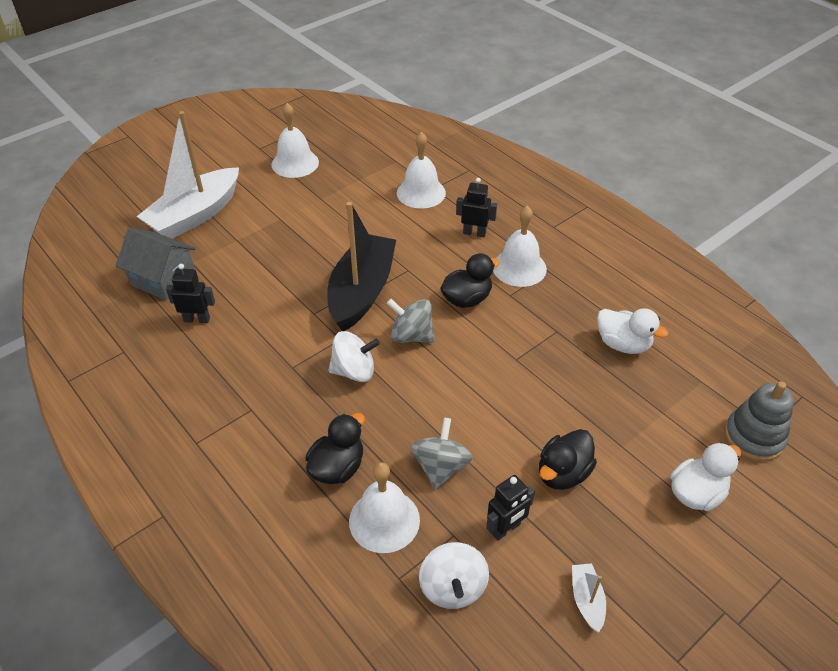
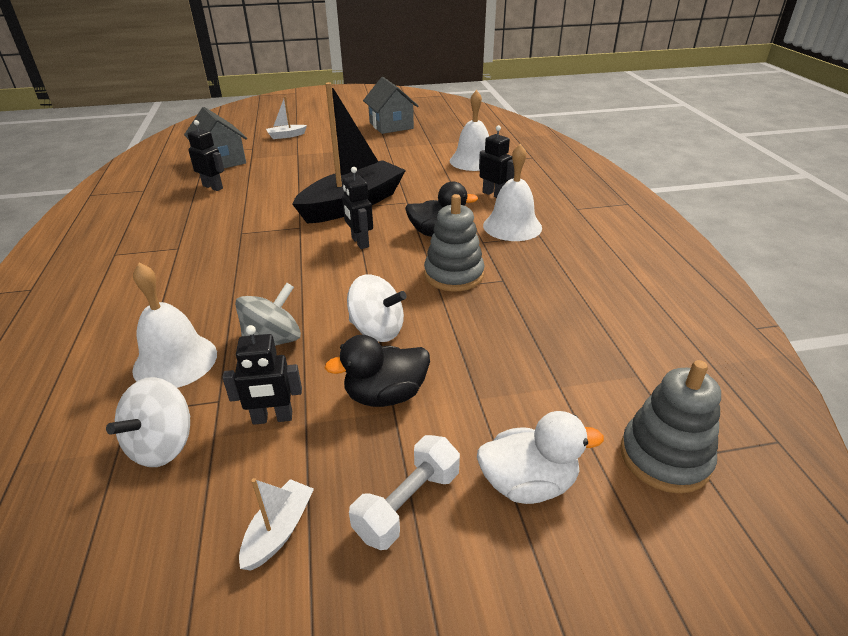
camera: 30 degrees right, 10 degrees down
white boat [137,111,239,239] -> white boat [266,96,307,139], size x0.41
white bell [271,103,319,178] -> grey house [363,77,418,134]
black duck [306,413,365,484] -> none
white spinning top [328,331,380,382] -> white spinning top moved to [347,275,407,342]
grey spinning top [387,299,435,343] -> black robot [342,167,373,249]
white duck [597,308,668,354] -> none
none -> white dumbbell [349,435,460,550]
none -> grey stacking toy [424,194,485,291]

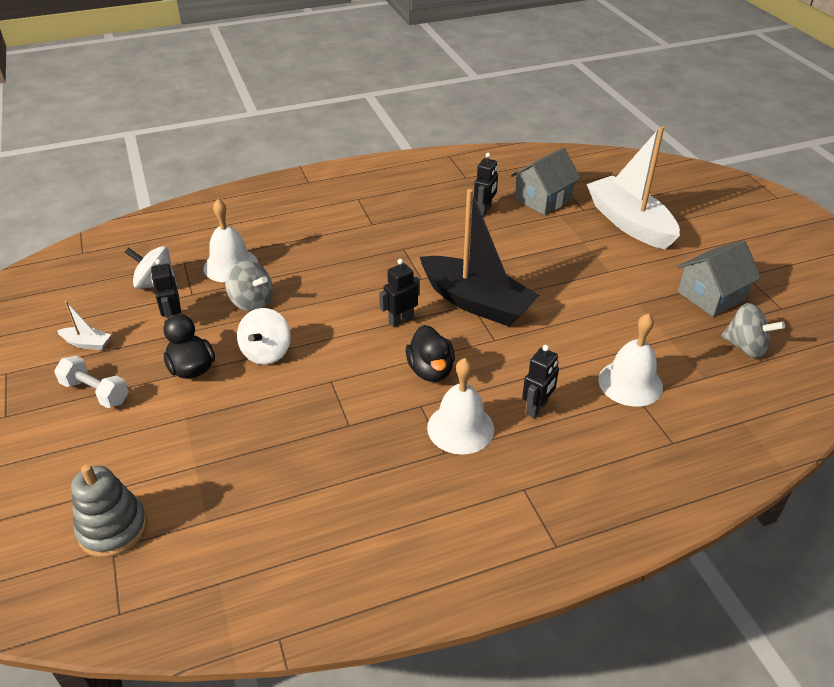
camera: 80 degrees right, 5 degrees up
white boat [266,96,307,139] -> white boat [587,126,680,249], size x2.46
grey stacking toy [424,194,485,291] -> none
white duck [477,411,604,504] -> none
none -> grey spinning top [721,303,785,358]

